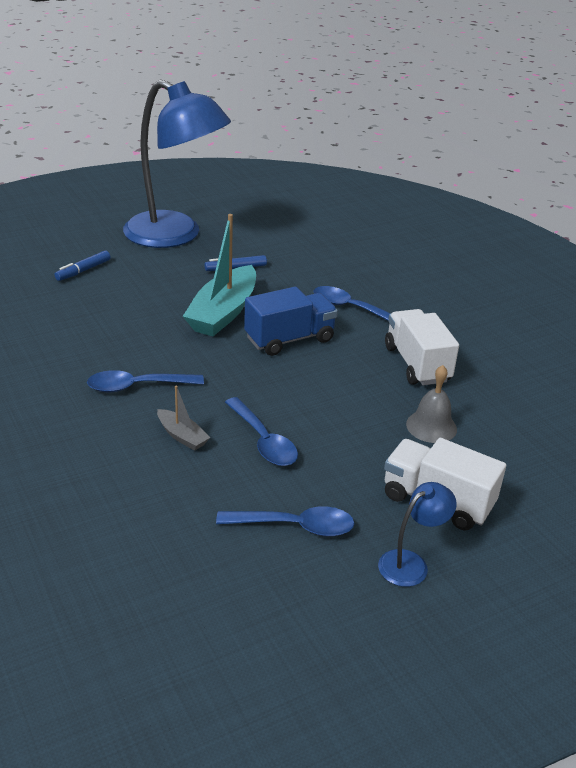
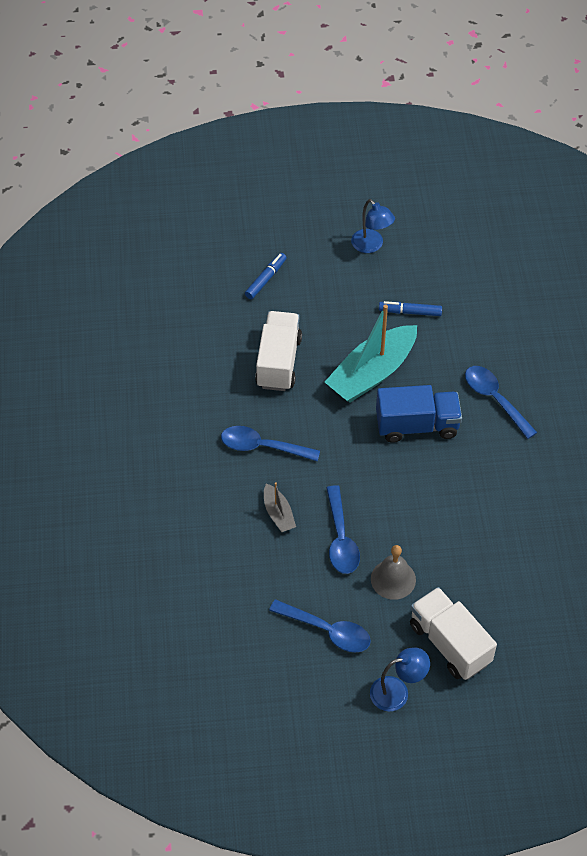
camera: 25 degrees right, 20 degrees up
blue marker [55,250,111,281] -> blue marker turned 150 degrees clockwise [245,253,287,299]
blue lamp [123,80,231,248] -> blue lamp [351,199,395,253], size x0.41
white truck [385,309,459,385] -> white truck moved to [255,311,302,391]
grey bell [406,365,457,443] -> grey bell moved to [371,545,416,600]

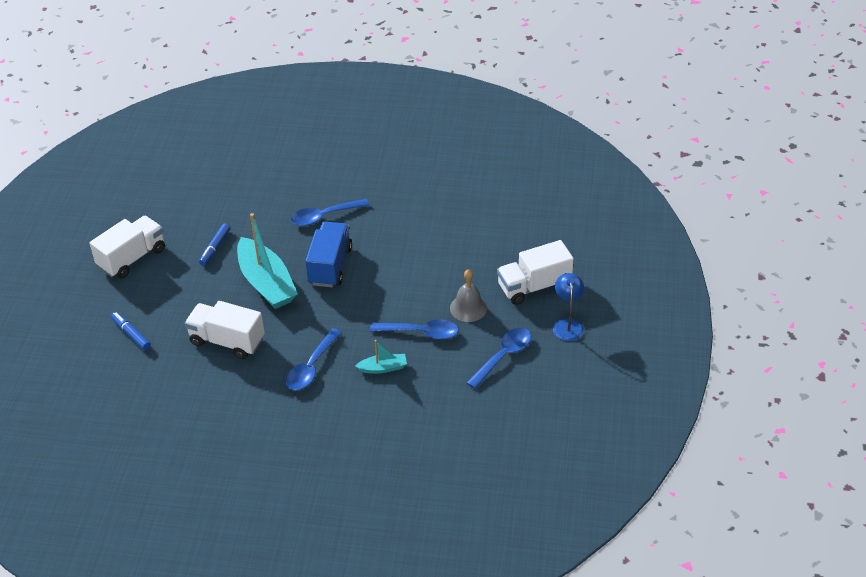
camera: 75 degrees left, 10 degrees down
grey boat [264,482,296,532] -> turquoise boat [355,340,407,374]
blue lamp [351,199,395,253] -> white truck [90,216,165,278]

